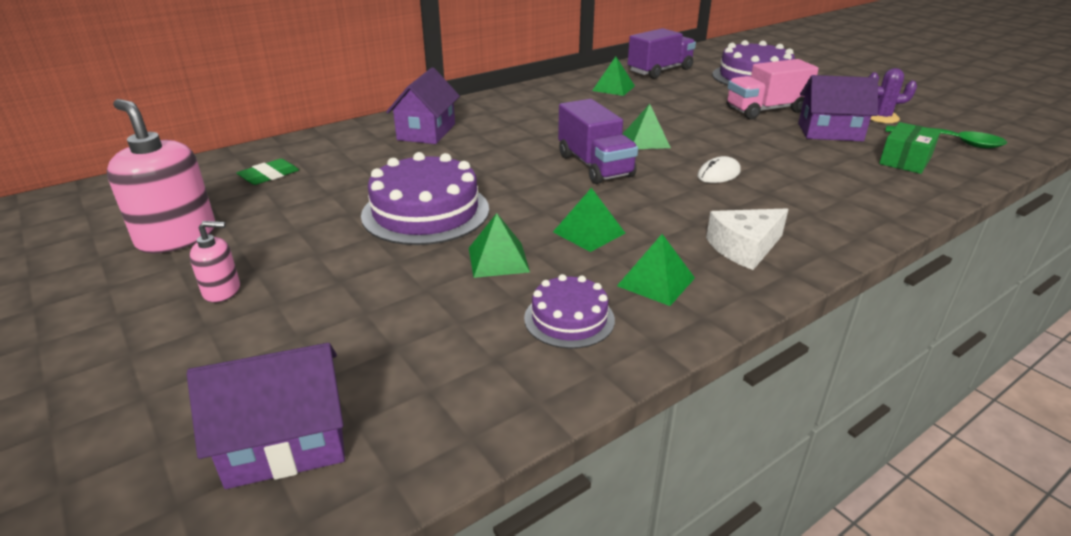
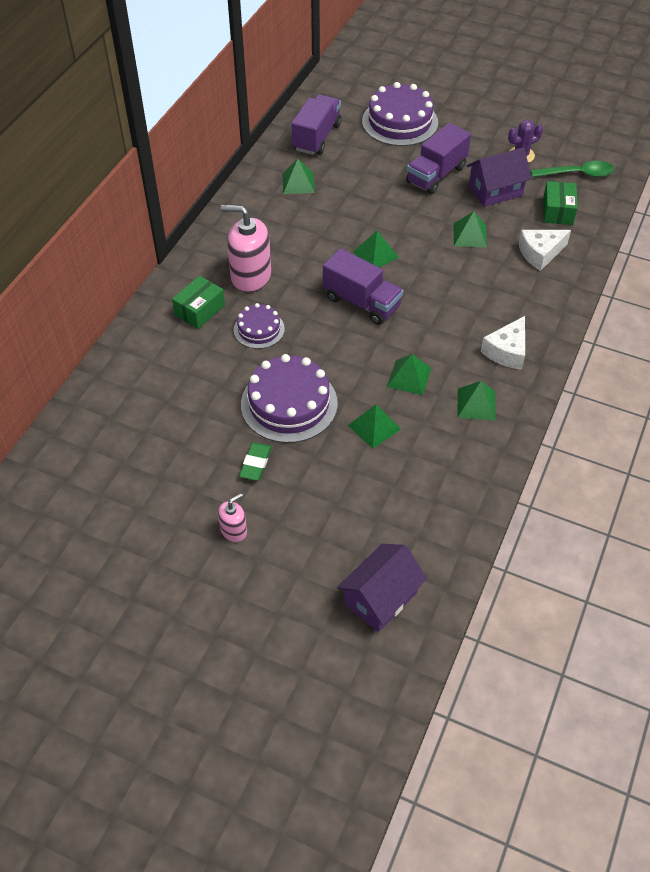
camera: 30 degrees left, 20 degrees up
pink soap dispenser [107,99,215,254] -> pink soap dispenser moved to [221,205,271,292]
green eraser [237,159,299,185] -> green eraser moved to [239,442,272,481]
purple house [386,68,460,144] -> green box [172,276,225,329]
purple cake [524,274,615,349] -> purple cake moved to [234,303,285,349]
white mouse [697,156,741,183] -> none
pink truck [727,59,819,119] -> purple truck [406,123,471,194]
none -> green pyramid [453,211,487,248]
none -> white cheese [518,230,571,271]

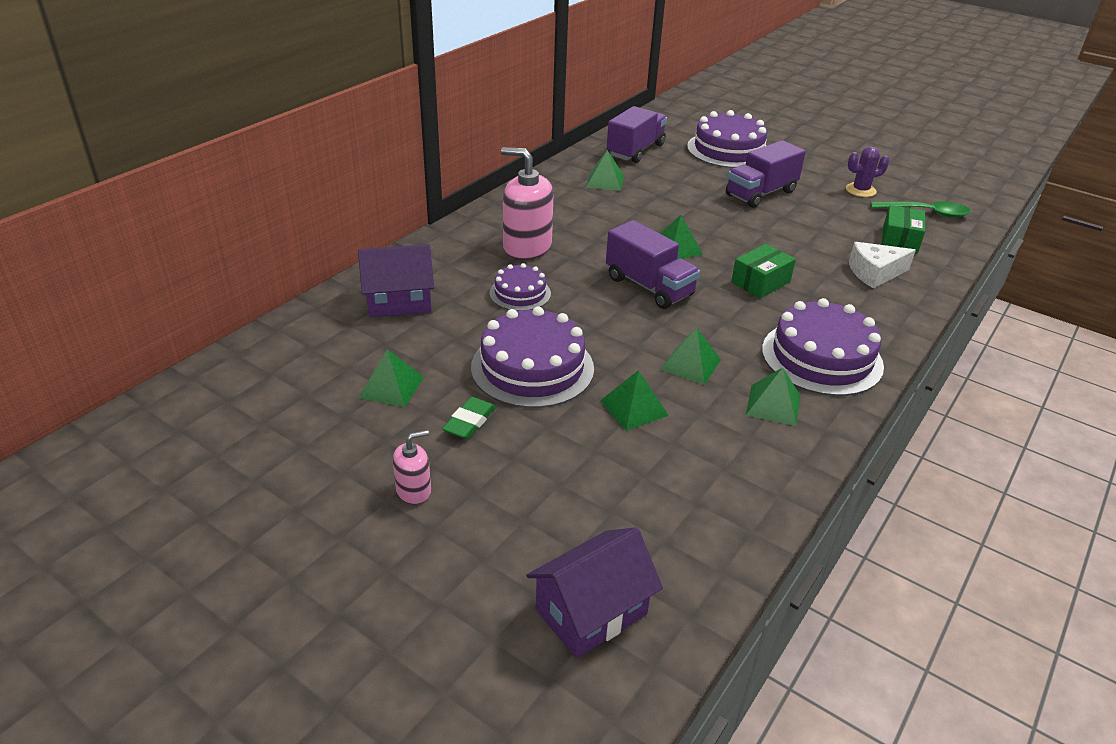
camera: 10 degrees right, 15 degrees down
green box [172,276,225,329] -> green box moved to [731,244,796,298]
green pyramid [453,211,487,248] -> green pyramid moved to [358,349,424,407]
purple house [467,147,531,207] -> purple house moved to [358,244,434,317]
white cheese [481,316,525,370] -> purple cake [762,298,884,396]

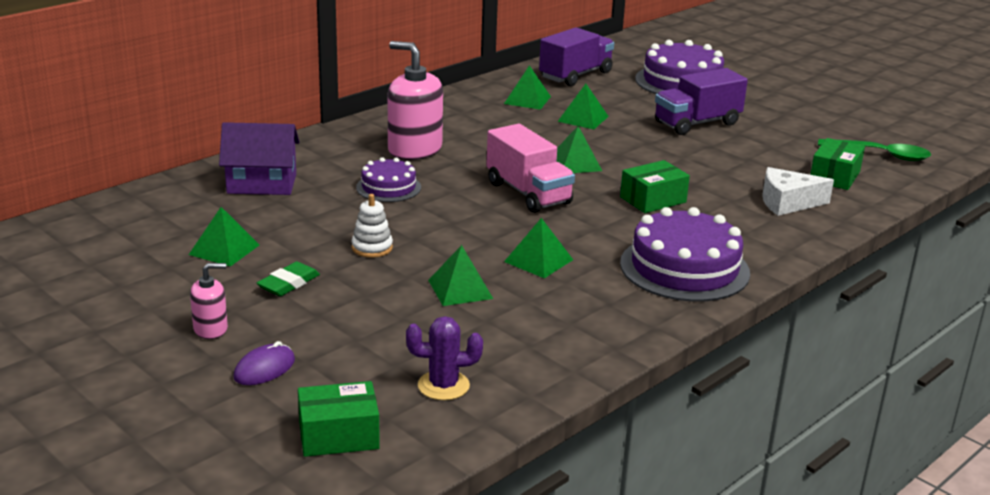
camera: 10 degrees right, 10 degrees down
purple cake [471,306,594,408] -> white stacking toy [351,194,393,258]
purple house [526,527,663,658] -> green box [298,381,380,457]
purple truck [606,220,700,309] -> pink truck [486,124,575,213]
green pyramid [746,368,800,426] -> green pyramid moved to [557,84,609,129]
purple cactus [846,146,889,197] -> purple cactus moved to [406,316,483,400]
none -> purple mouse [233,341,295,385]

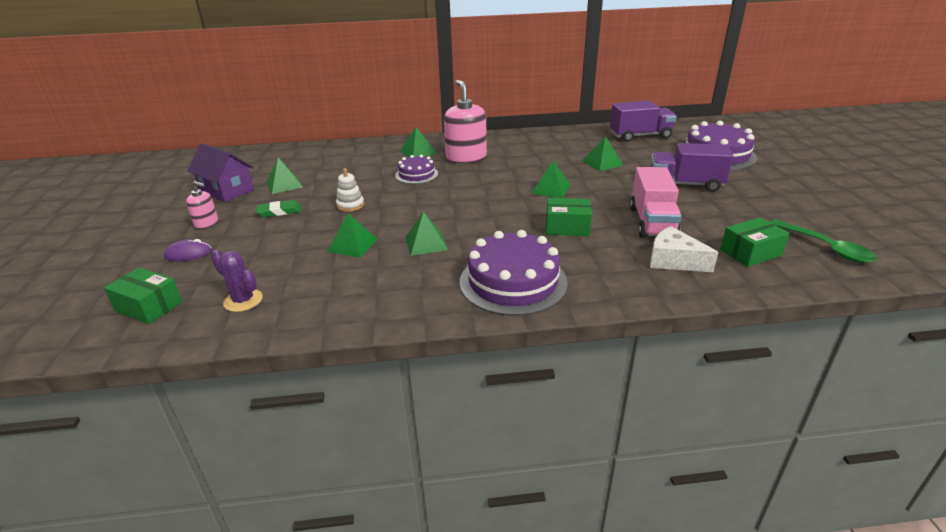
camera: 40 degrees right, 5 degrees up
purple house [219,122,300,195] -> purple house moved to [188,143,254,202]
pink truck [486,124,575,213] -> pink truck moved to [630,167,682,238]
green pyramid [504,65,551,110] -> green pyramid moved to [400,127,436,157]

